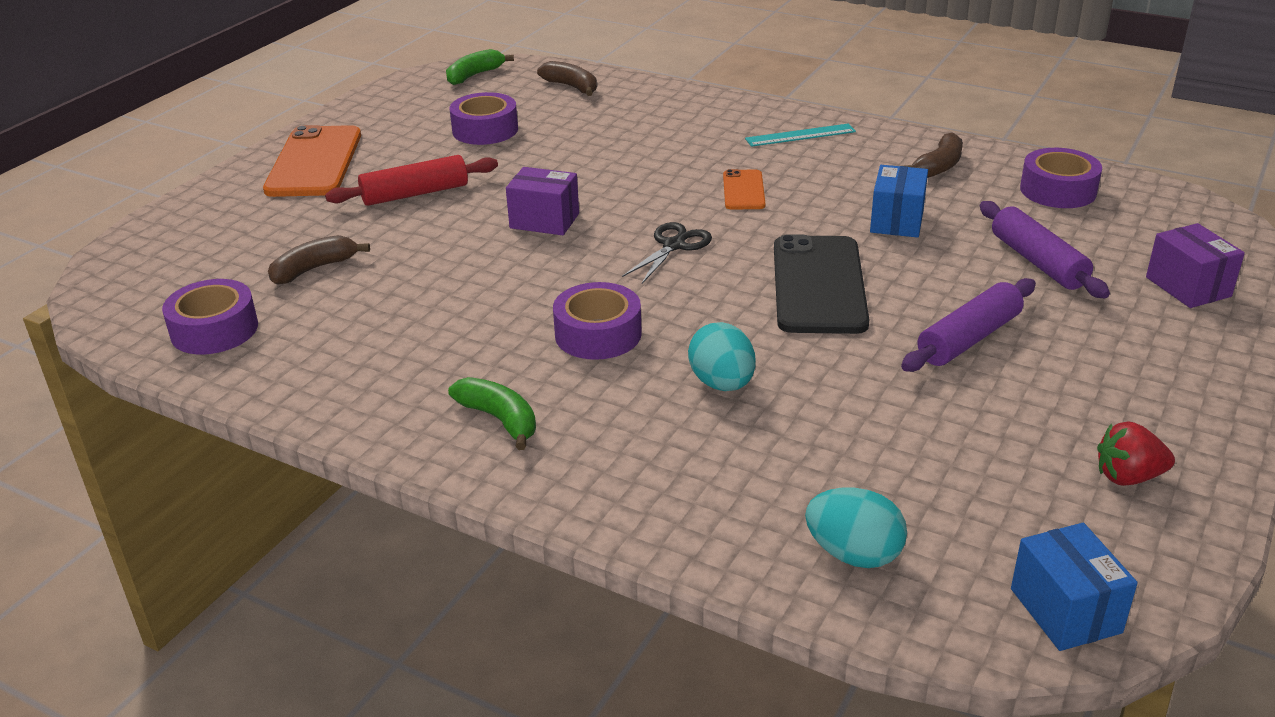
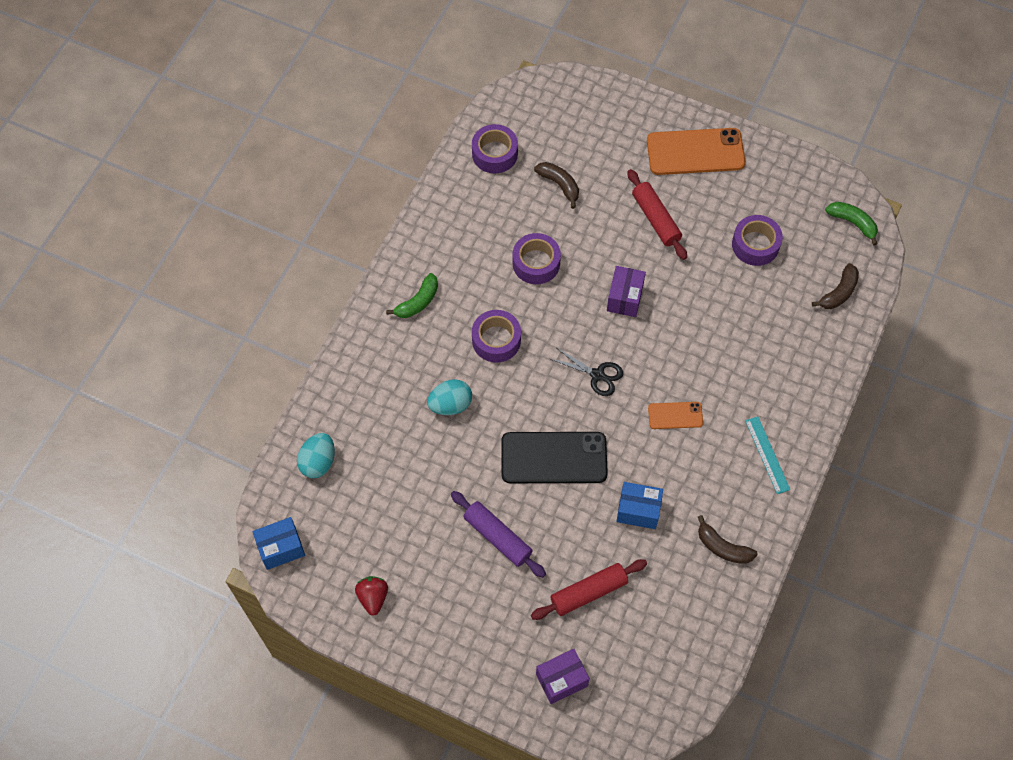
camera: 85 degrees right, 30 degrees up
purple rolling pin [980,201,1110,298] -> red rolling pin [531,559,647,620]
purple tape [1020,148,1102,208] -> purple tape moved to [513,233,561,284]

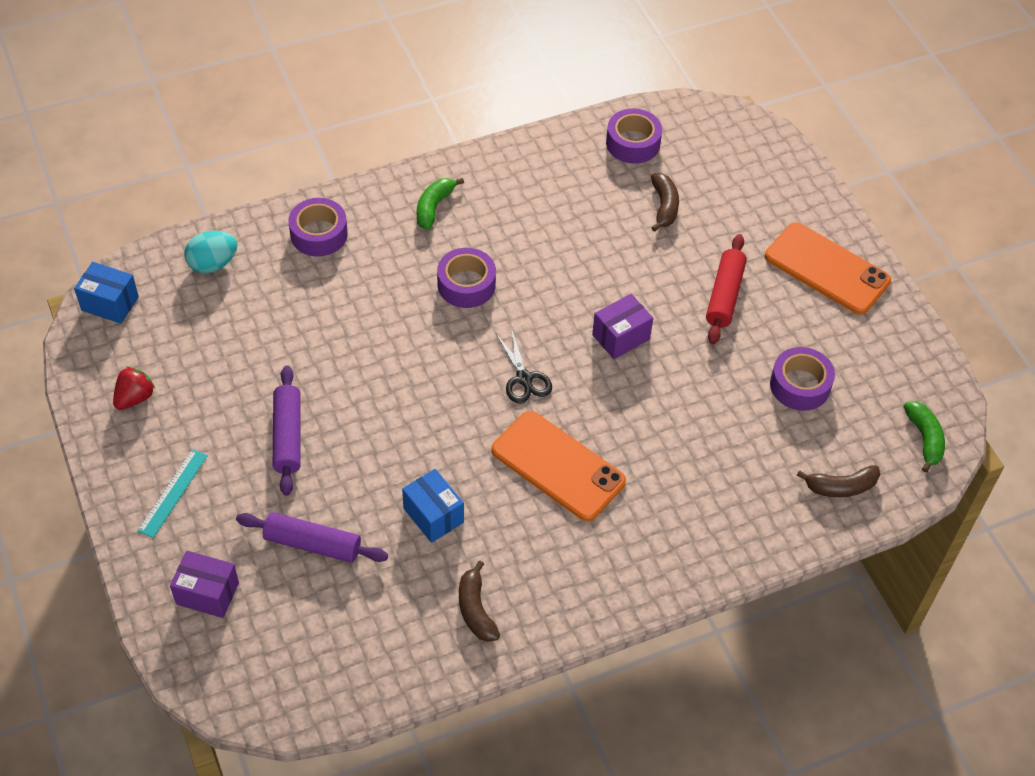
camera: 40 degrees right, 10 degrees down
green banana [386,273,438,318] -> green banana turned 120 degrees clockwise [417,178,464,230]
turquoise egg [427,379,472,415] -> none
black phone [501,432,608,483] -> none
purple tape [513,233,561,284] -> purple tape moved to [288,198,348,257]
red rolling pin [531,559,647,620] -> purple rolling pin [236,512,388,563]
orange phone [648,402,703,429] -> orange phone [491,411,626,521], size x1.94
turquoise ruler [745,416,790,494] -> turquoise ruler moved to [138,449,208,538]

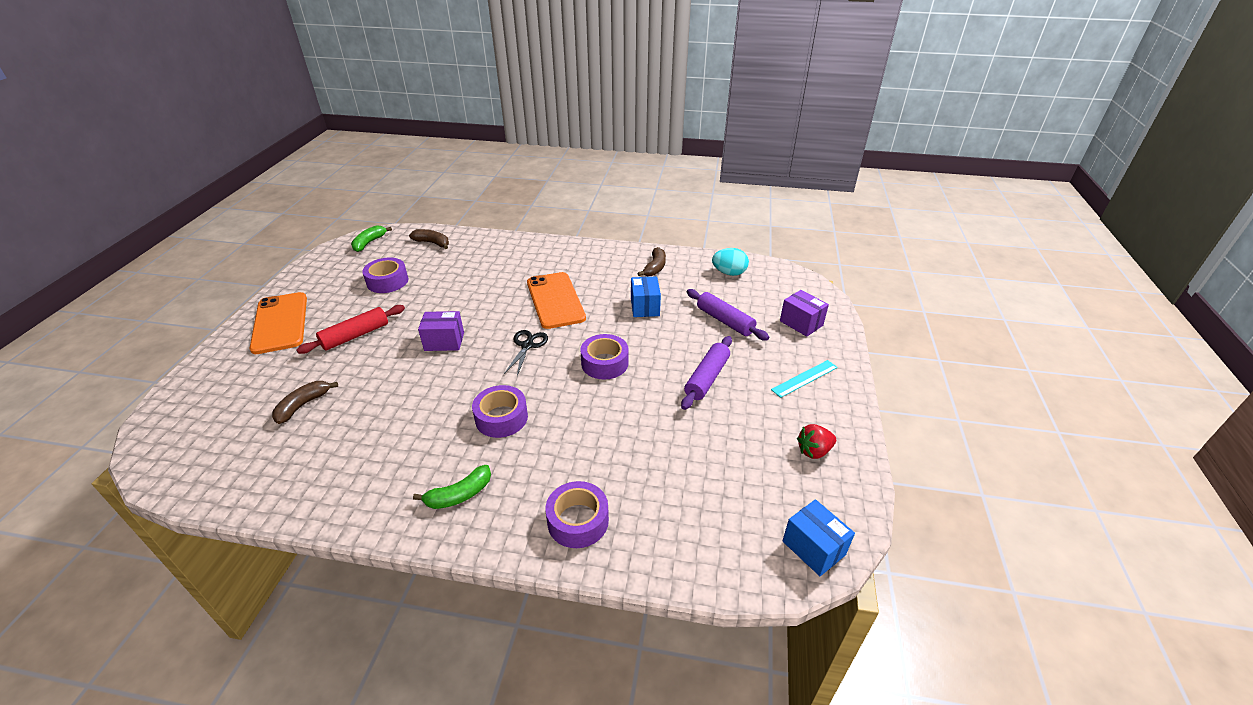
camera: 145 degrees left, 15 degrees down
turquoise egg [184,231,237,273] -> turquoise egg moved to [712,248,749,276]
purple tape [606,108,662,164] -> purple tape moved to [580,334,629,380]

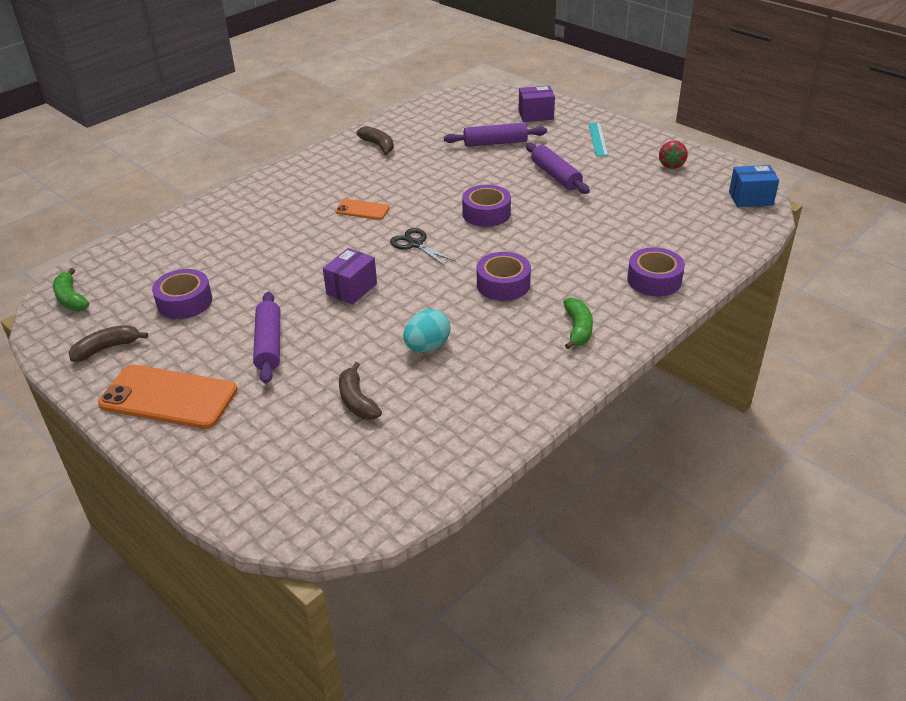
camera: 55 degrees left, 0 degrees up
red rolling pin [296,305,405,354] -> purple rolling pin [253,291,280,384]
brown banana [409,229,449,249] -> brown banana moved to [69,325,148,362]
orange phone [527,272,586,329] -> orange phone [335,199,390,220], size x0.51
blue box [631,276,661,317] -> none
turquoise egg [712,248,749,276] -> turquoise egg moved to [403,309,450,352]

